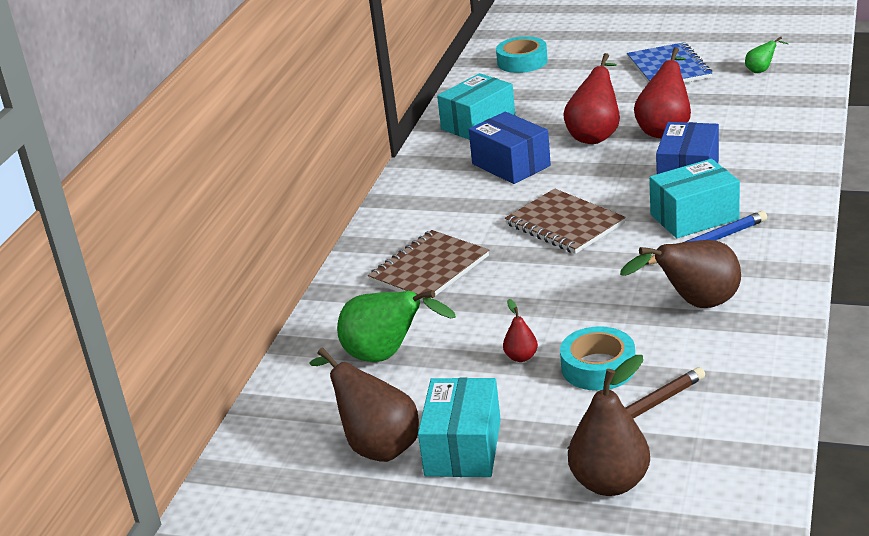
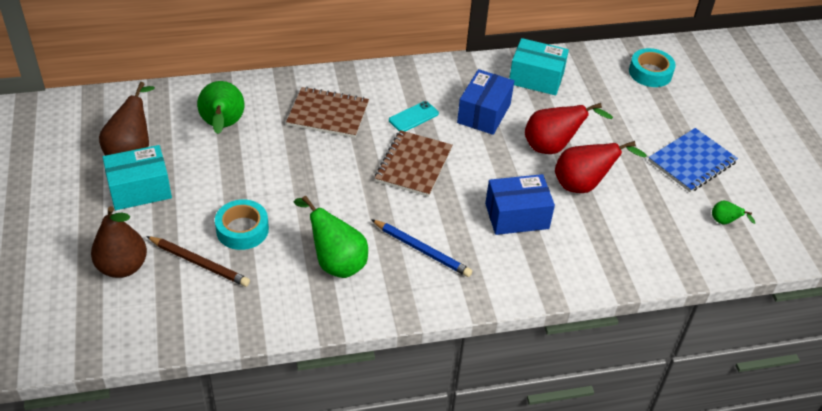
camera: 55 degrees right, 15 degrees up
red pear [503,299,538,362] -> none
brown pear [620,240,741,308] -> green pear [294,196,368,278]
turquoise box [649,159,740,238] -> none
none -> turquoise phone [389,101,439,131]

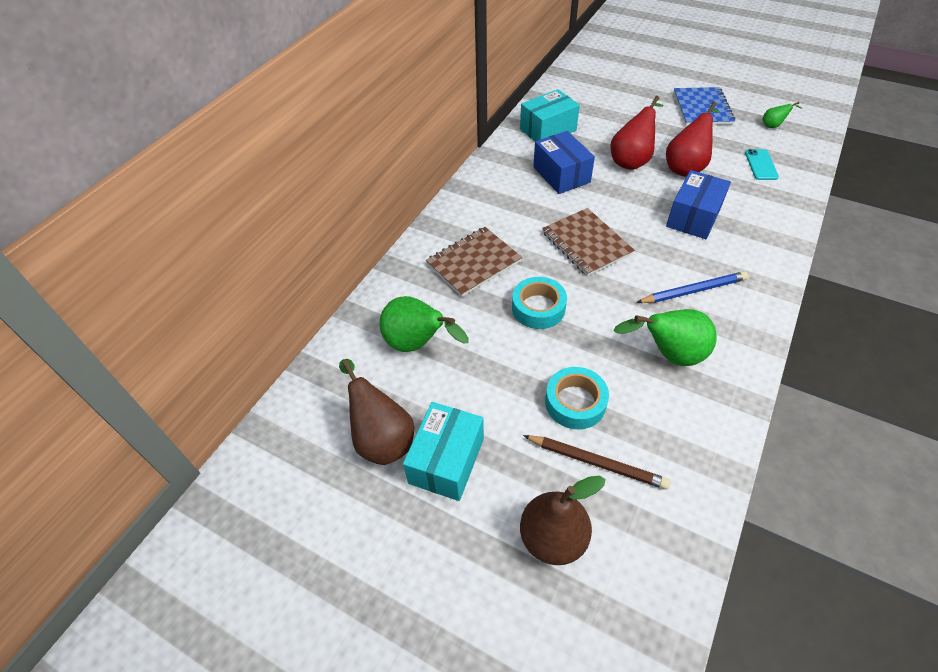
camera: 45 degrees left, 5 degrees up
brown pencil [146,236,250,287] -> brown pencil turned 45 degrees clockwise [523,435,670,490]
turquoise phone [389,101,439,131] -> turquoise phone moved to [745,149,779,180]
turquoise tape [629,48,676,87] -> turquoise tape moved to [512,277,567,329]

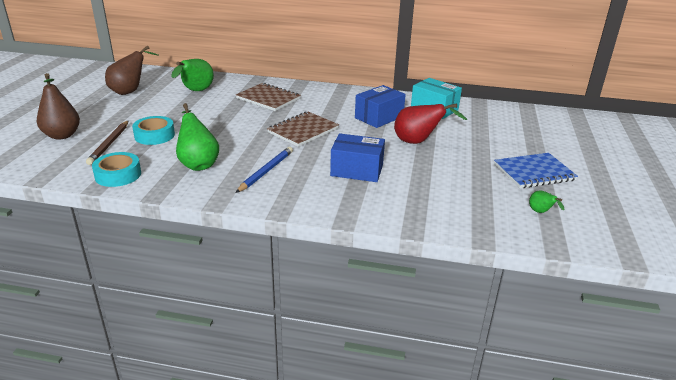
camera: 70 degrees right, 20 degrees down
turquoise box [403,402,484,501] -> none
turquoise tape [512,277,567,329] -> turquoise tape moved to [92,152,141,187]
blue pencil [636,271,748,303] -> blue pencil turned 120 degrees counterclockwise [236,147,293,193]
red pear [666,102,720,177] -> none
turquoise phone [745,149,779,180] -> none

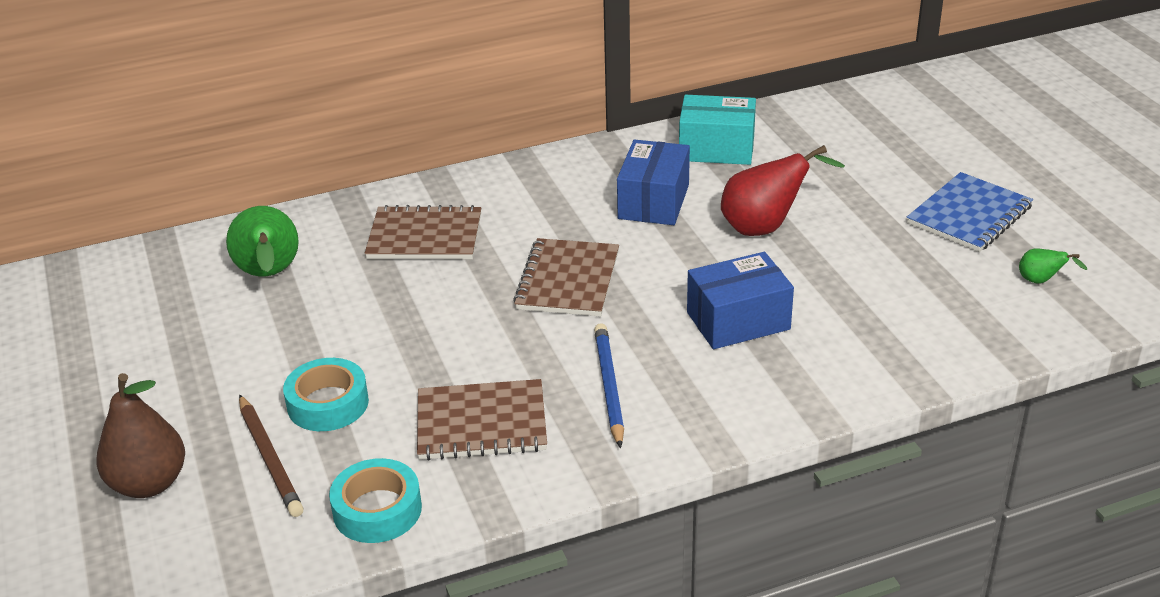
camera: 30 degrees left, 5 degrees up
brown pear [105,46,159,95] -> none
green pear [176,103,219,171] -> brown notebook [417,379,547,461]

